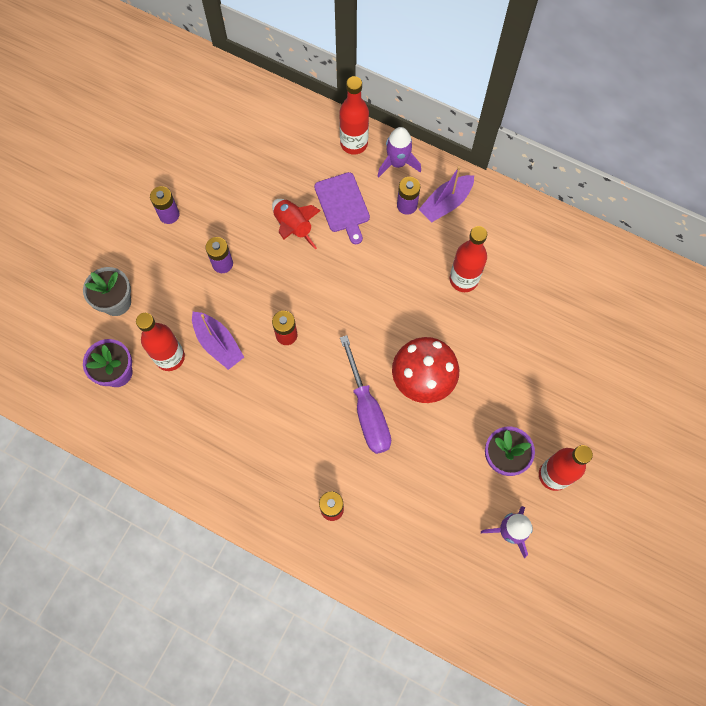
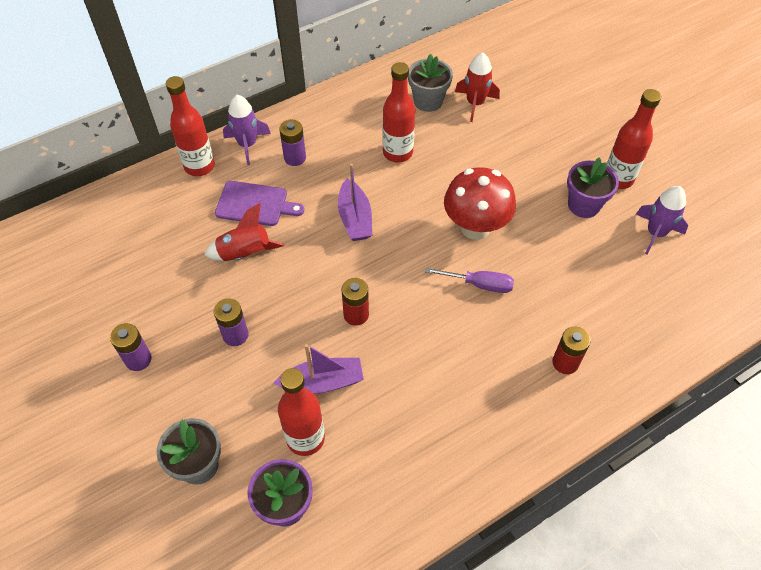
camera: 60 degrees left, 15 degrees down
purple screwdriver [340,335,391,454] -> purple screwdriver [425,268,514,293], size x0.64
purple boat [418,166,474,222] -> purple boat moved to [338,164,372,241]
none -> grey flower pot [408,54,453,112]
none -> red rocket [455,52,500,122]

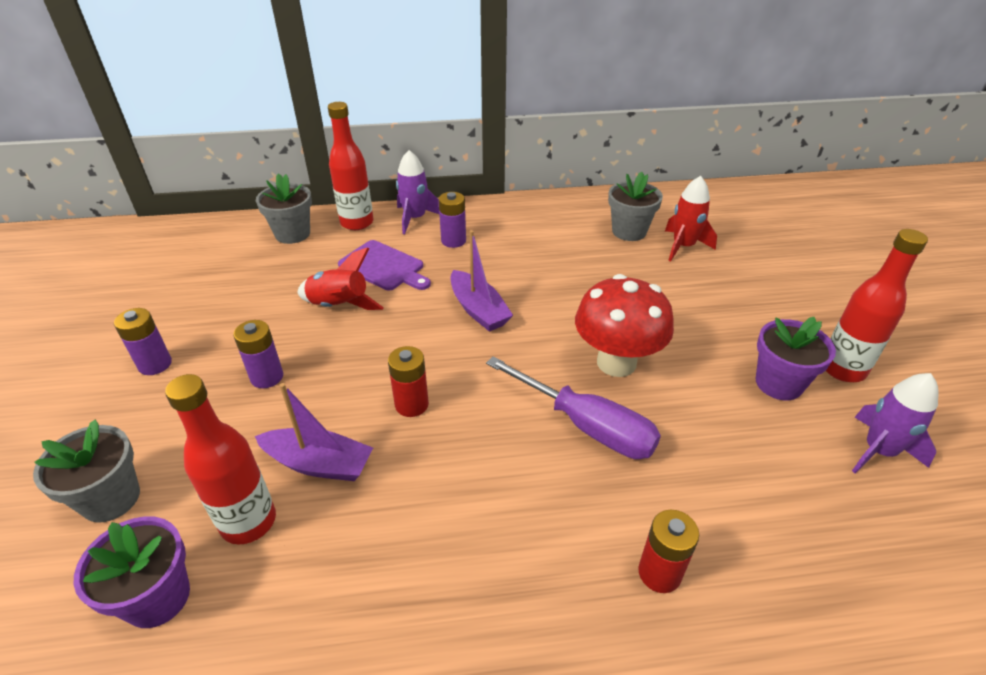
camera: 25 degrees right, 15 degrees down
purple boat [338,164,372,241] -> purple boat turned 45 degrees counterclockwise [450,230,513,332]
red bottle [383,62,415,163] -> none
purple screwdriver [425,268,514,293] -> purple screwdriver [486,356,661,459], size x1.56
none -> grey flower pot [256,174,312,244]

